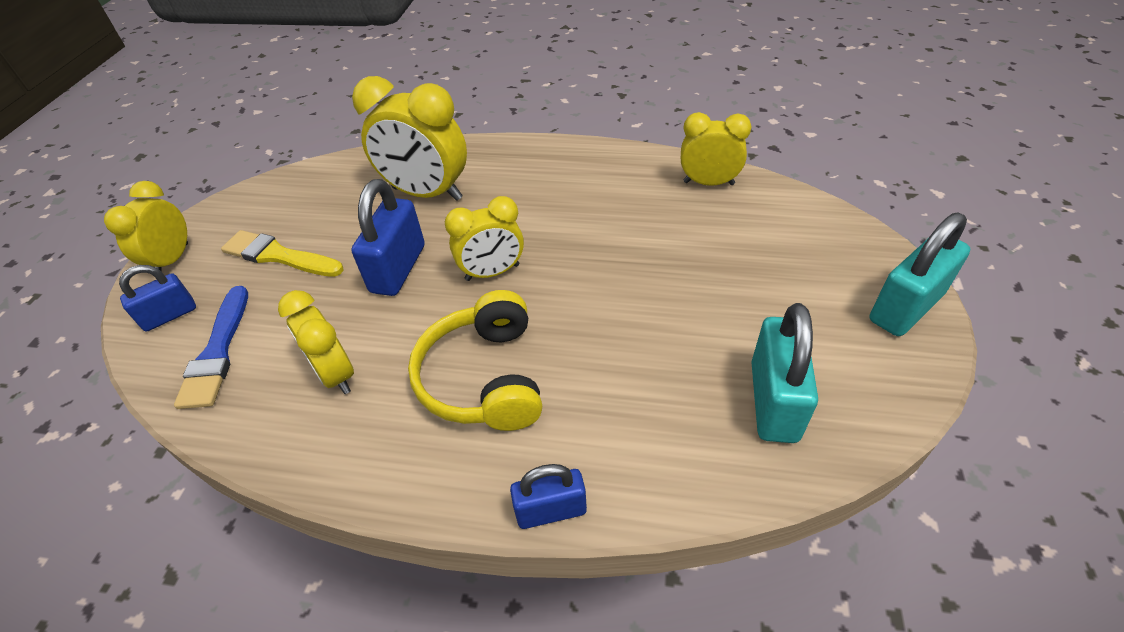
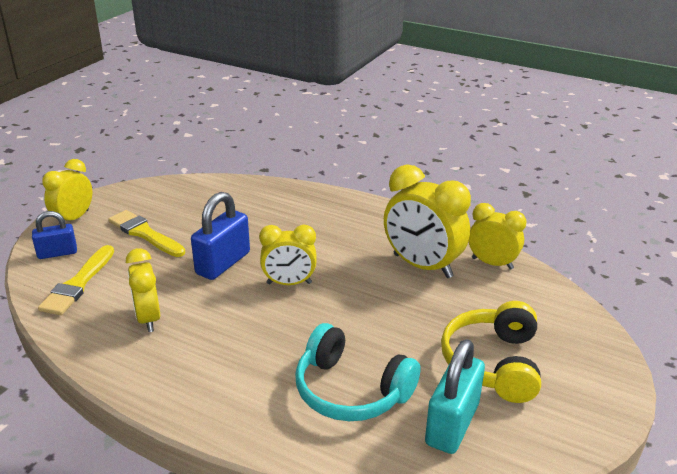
camera: 15 degrees right, 15 degrees down
blue brush [174,286,248,409] -> yellow brush [38,245,114,315]
yellow clock [352,76,467,201] -> yellow clock moved to [384,164,471,278]
yellow headphones [408,290,542,431] -> yellow headphones moved to [441,301,541,403]
blue padlock [510,464,587,529] -> none
turquoise padlock [870,213,970,336] -> none
none -> turquoise headphones [295,323,421,421]

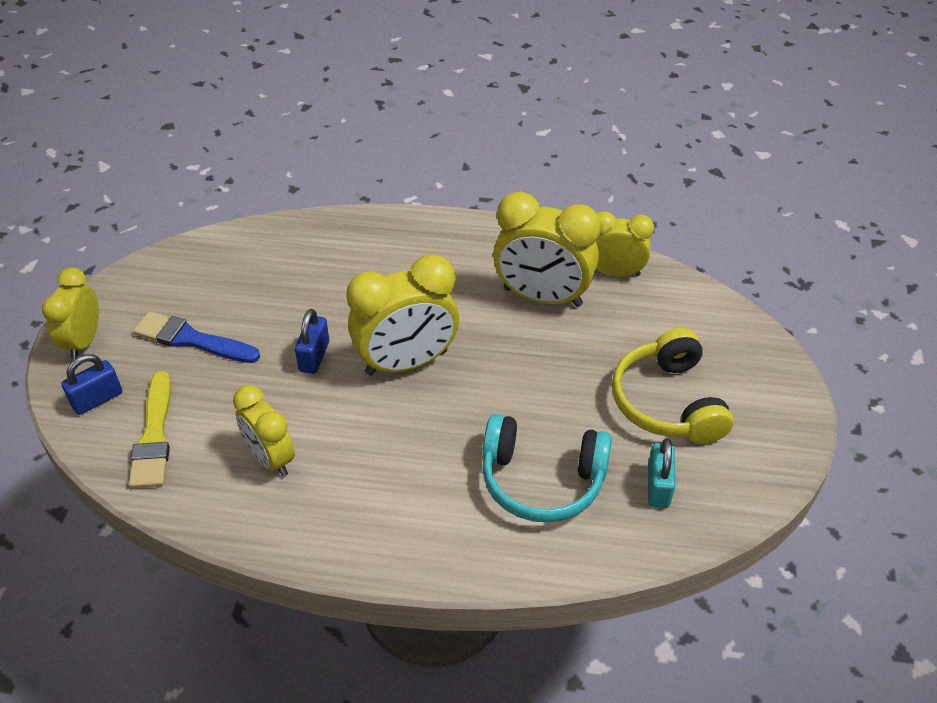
camera: 20 degrees left, 15 degrees up
yellow brush [108,210,185,257] -> blue brush [133,311,260,363]
blue padlock [191,192,250,280] -> blue padlock [295,309,329,374], size x0.62
yellow clock [259,225,316,285] -> yellow clock [346,254,459,376], size x1.59
turquoise padlock [425,339,485,454] -> turquoise padlock [648,439,675,508], size x0.62

